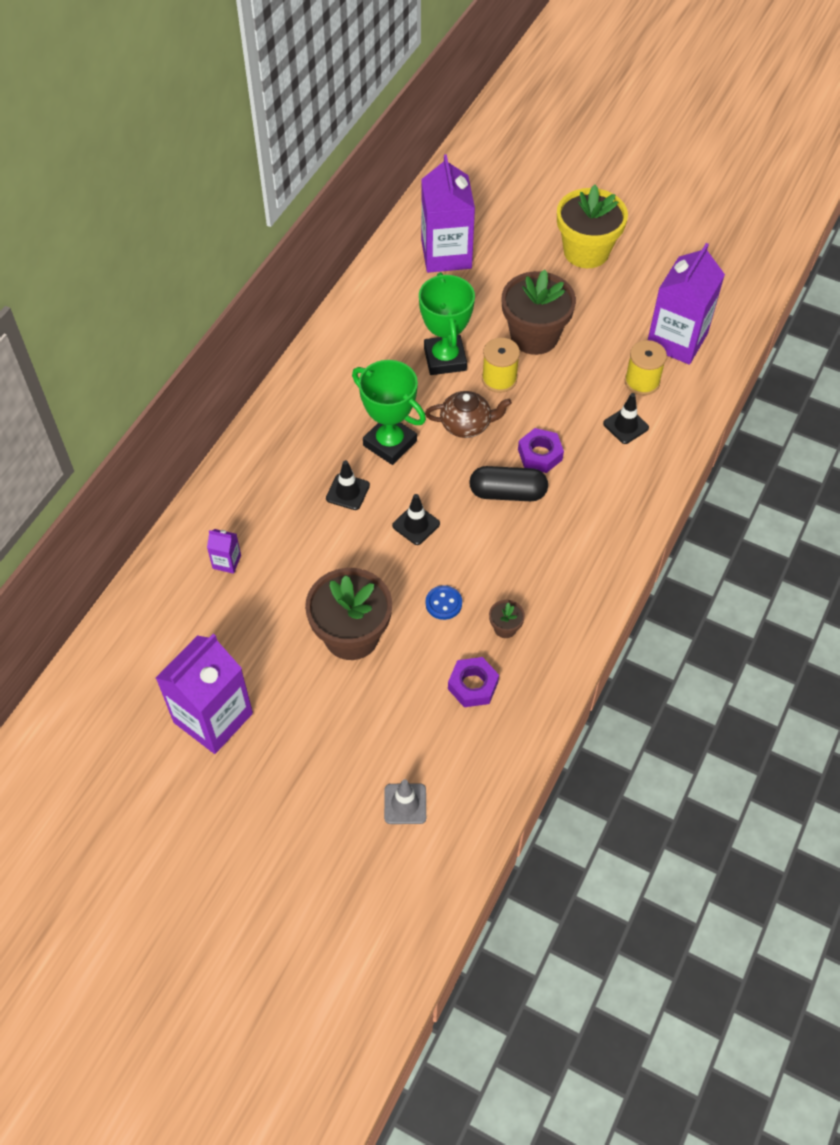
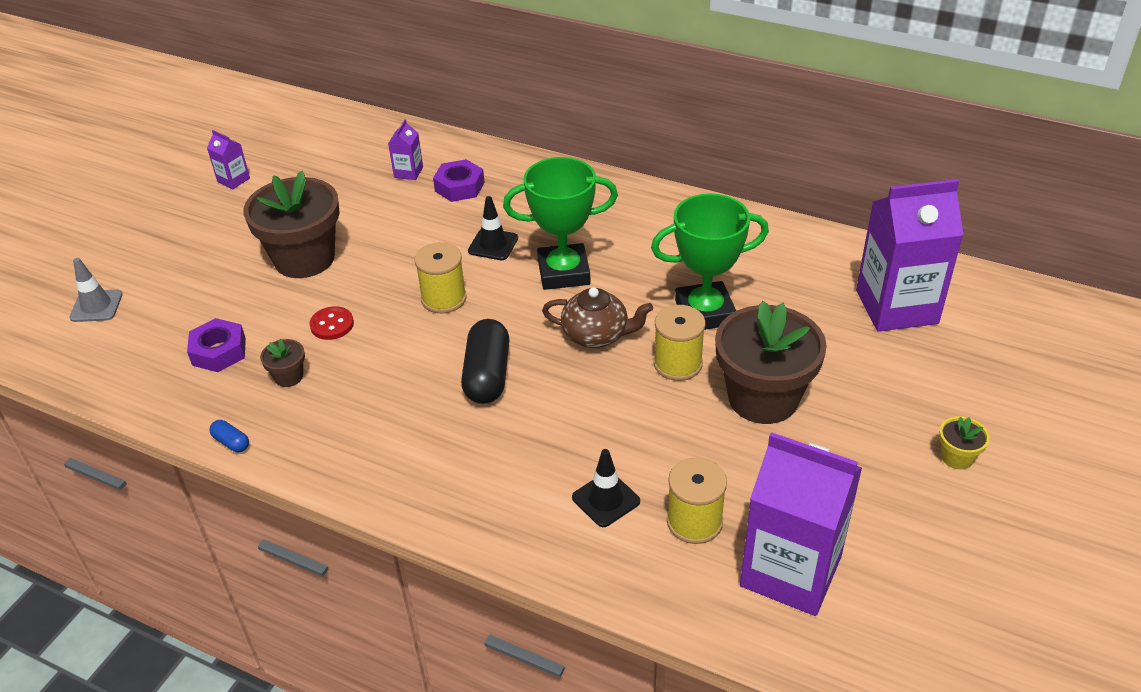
camera: 90 degrees right, 15 degrees down
purple carton [156,634,253,754] -> purple carton [207,130,250,189], size x0.43
green trophy [352,360,426,465] -> green trophy turned 45 degrees clockwise [503,157,618,290]
black traffic cone [392,494,440,545] -> yellow spool [415,242,467,313]
brown teapot [425,391,512,438] -> brown teapot turned 75 degrees counterclockwise [542,288,653,348]
blue button [426,585,462,620] -> red button [310,306,354,340]
purple nut [518,428,564,473] -> purple nut moved to [433,159,485,202]
yellow flower pot [557,185,628,268] -> yellow flower pot [939,416,990,469], size x0.42
none -> blue capsule [209,420,249,452]

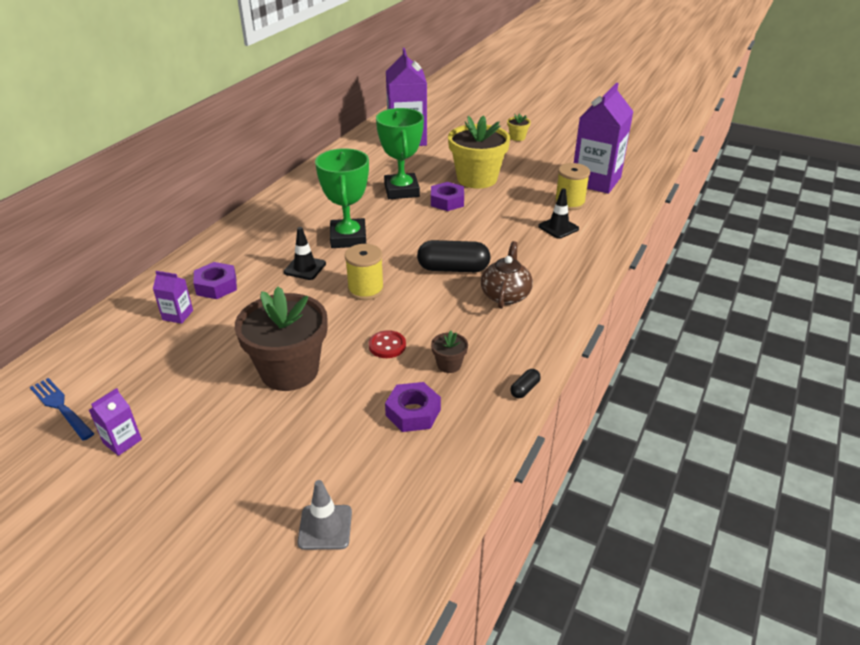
camera: 90 degrees left, 5 degrees down
blue capsule [209,420,249,452] -> black capsule [510,369,541,398]
brown teapot [542,288,653,348] -> brown teapot moved to [481,241,533,309]
yellow spool [654,305,705,381] -> purple nut [431,182,464,211]
brown flower pot [715,301,827,424] -> yellow flower pot [448,115,510,189]
none -> blue fork [30,378,95,441]

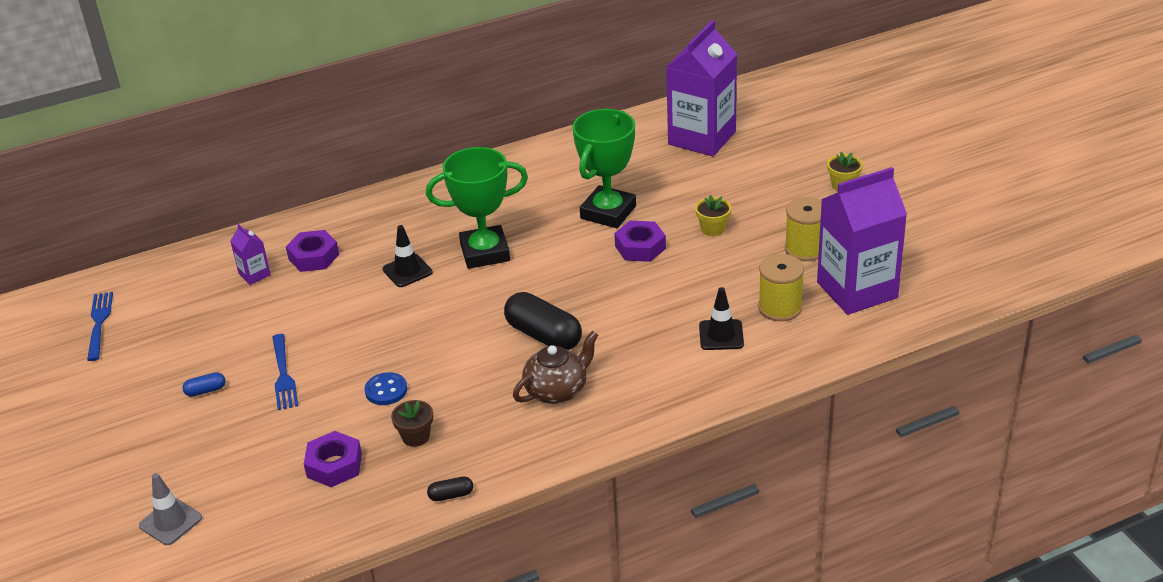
camera: 40 degrees right, 0 degrees up
purple carton [89,388,142,456] -> none
brown flower pot [235,287,327,391] -> blue fork [272,334,298,410]
green trophy [315,148,369,248] -> green trophy turned 45 degrees clockwise [426,147,528,269]
yellow spool [345,244,384,300] -> yellow spool moved to [785,197,822,261]
red button [369,330,406,358] -> blue button [364,372,407,405]
yellow flower pot [448,115,510,189] -> yellow flower pot [695,195,731,236], size x0.42
none -> blue capsule [182,372,226,397]

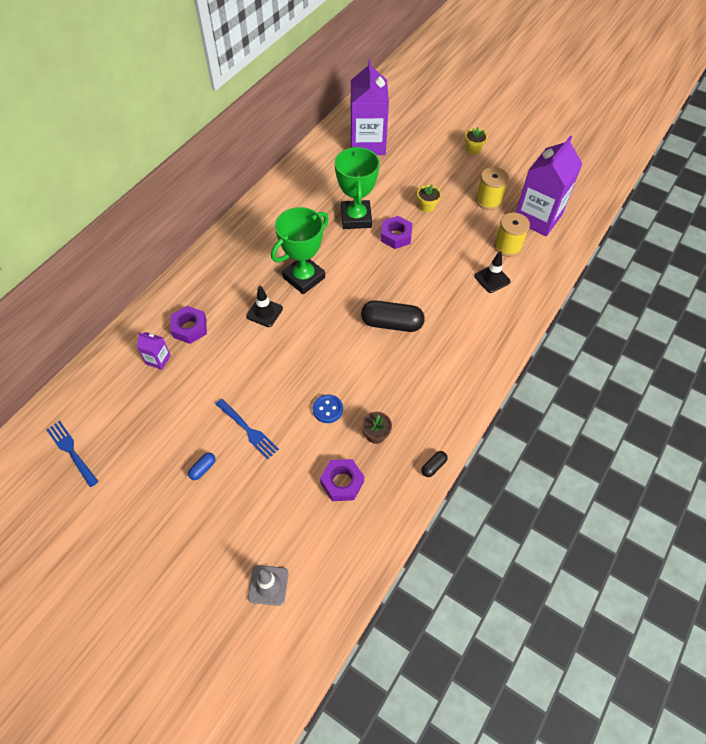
camera: 35 degrees left, 20 degrees up
brown teapot [513,331,598,404] -> none

